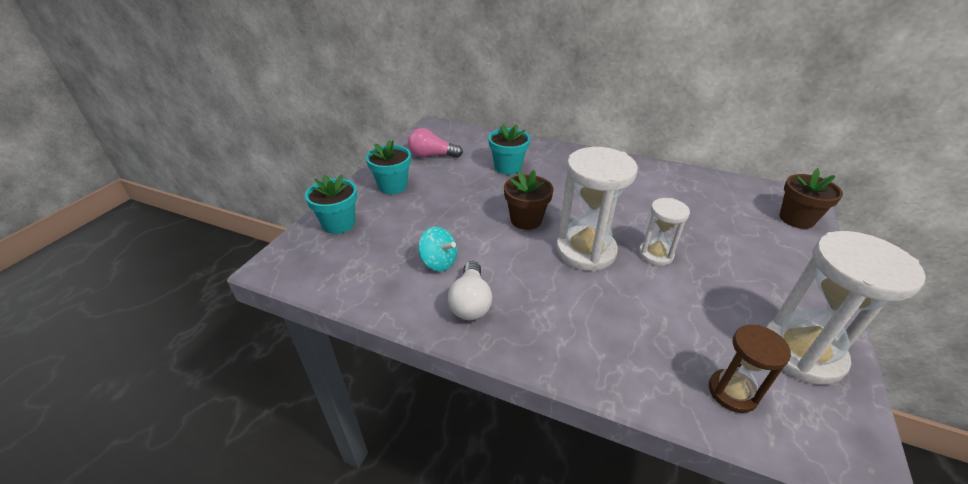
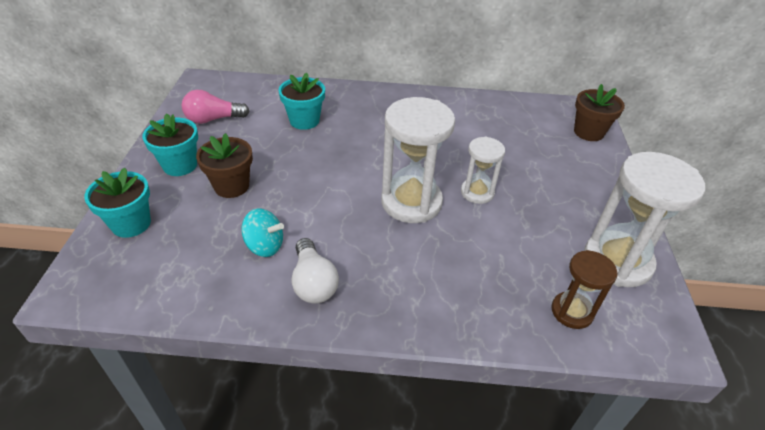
camera: 20 degrees left, 5 degrees up
brown flower pot [504,170,553,230] -> brown flower pot moved to [196,133,253,198]

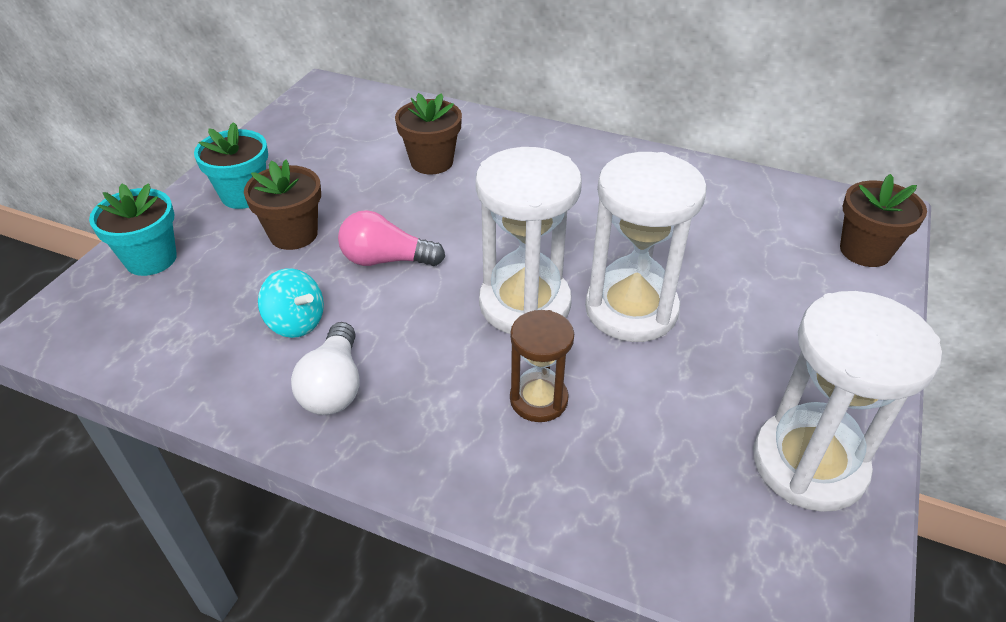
camera: 20 degrees right, 0 degrees up
pink light bulb [182,90,249,124] -> pink light bulb moved to [338,210,445,266]
turquoise flower pot [279,73,325,130] -> brown flower pot [395,93,462,174]
white hourglass [461,137,505,204] -> white hourglass [585,152,707,342], size x1.77
brown hourglass [551,250,617,329] -> brown hourglass moved to [510,310,574,422]

